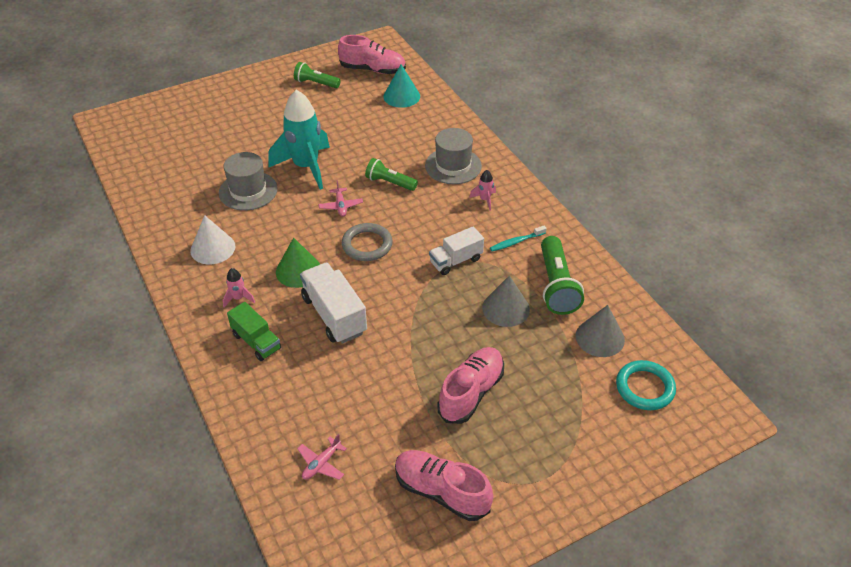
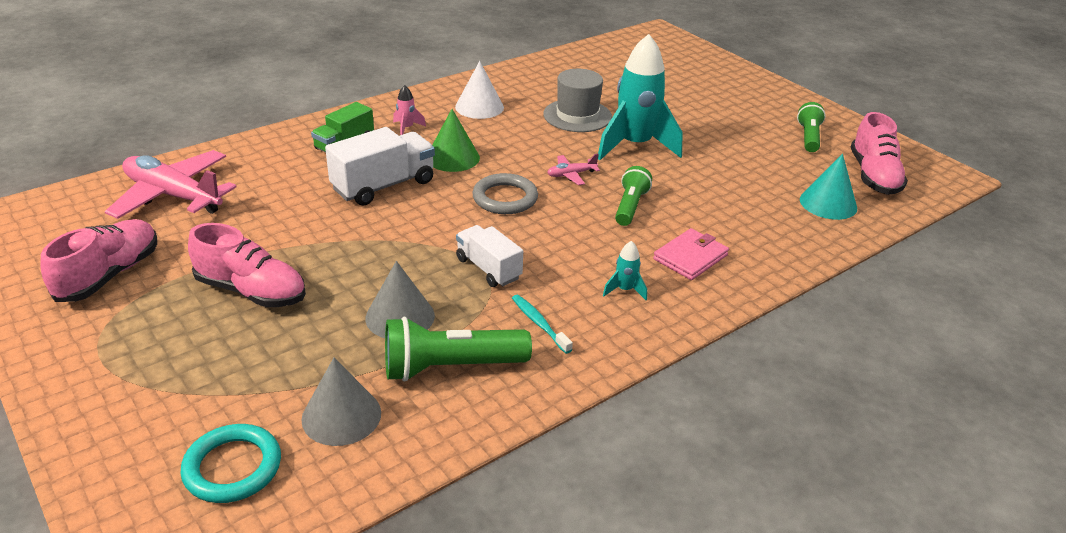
camera: 80 degrees right, 10 degrees down
pink plane [297,434,347,480] -> pink plane [105,150,237,219], size x2.27
grey hat [425,128,482,184] -> pink wallet [653,228,729,280]
pink rocket [469,170,496,211] -> turquoise rocket [603,241,647,300]

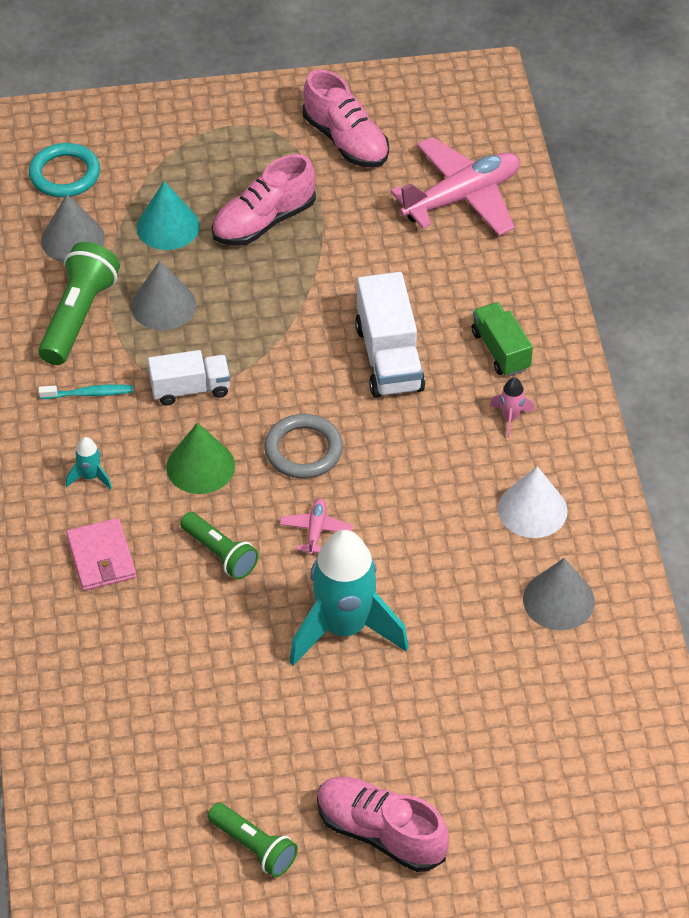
camera: 120 degrees right, 15 degrees up
green cone [432,109,480,172] -> green cone moved to [166,423,235,494]
grey hat [543,69,612,132] -> none
turquoise cone [800,154,857,220] -> turquoise cone moved to [136,181,200,250]
pink shoe [851,112,908,195] -> pink shoe moved to [317,777,449,872]
none -> grey cone [523,558,595,630]

